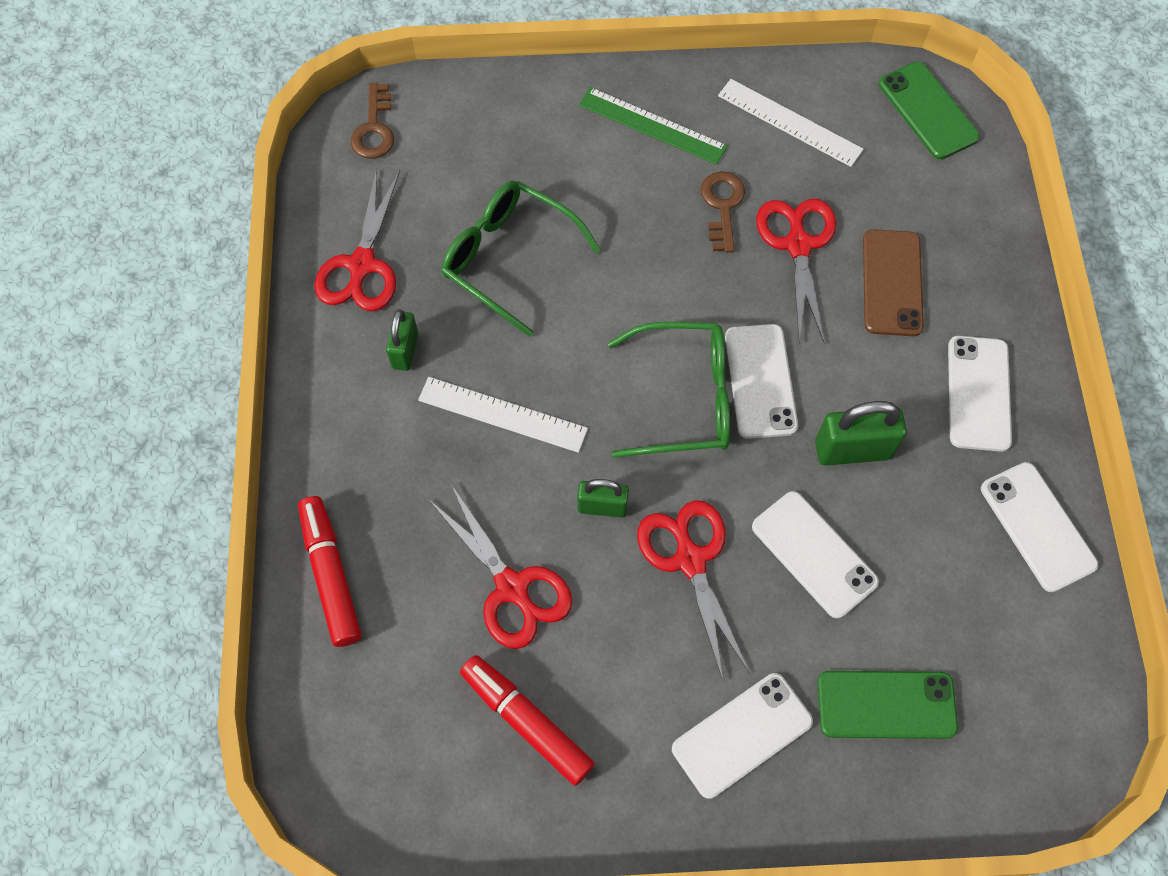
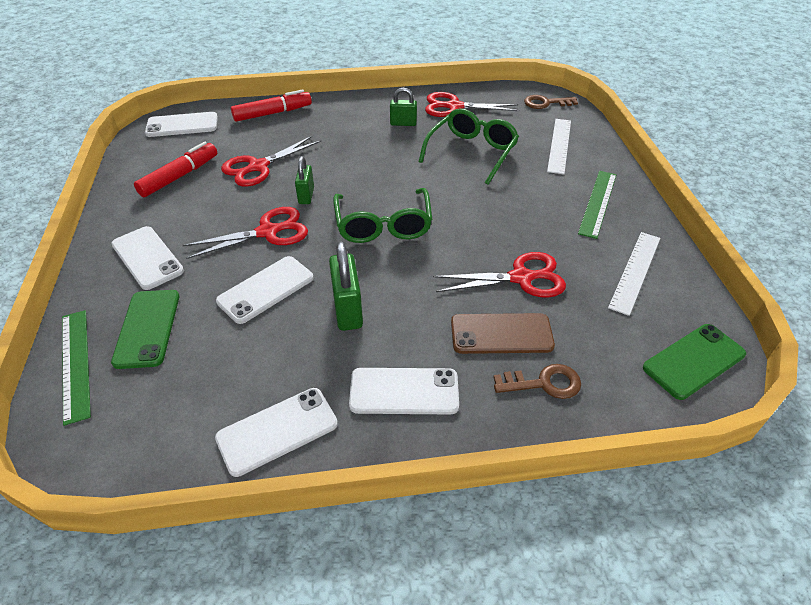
camera: 85 degrees right, 20 degrees down
white ruler [418,377,588,453] -> white ruler moved to [547,119,571,175]
brown key [700,171,745,253] -> brown key moved to [494,364,581,399]
white phone [725,324,798,439] -> white phone moved to [145,112,218,137]
none -> green ruler [62,310,91,426]

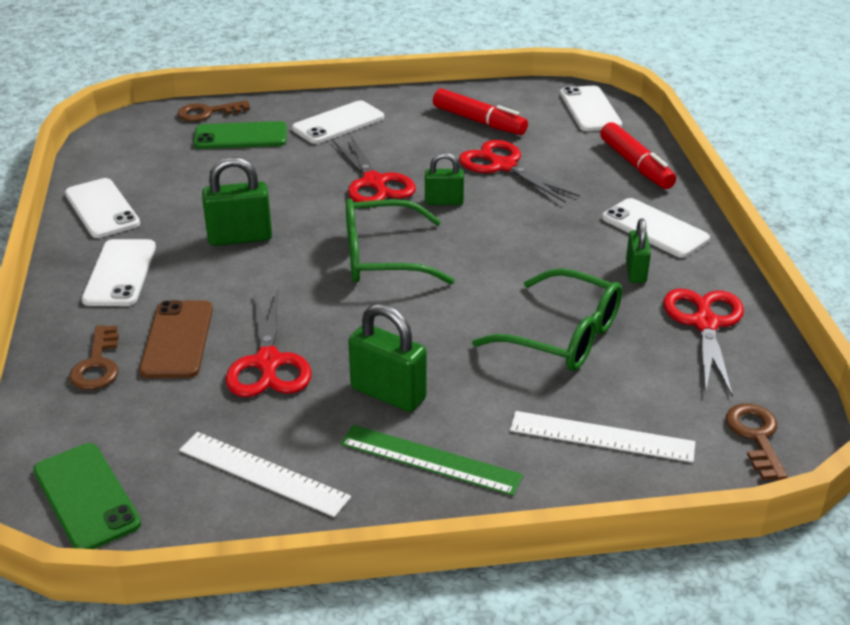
camera: 90 degrees right, 10 degrees down
green ruler [62,310,91,426] -> brown key [178,100,250,122]
white phone [216,256,314,324] -> white phone moved to [602,198,710,258]
none -> green padlock [348,303,427,412]

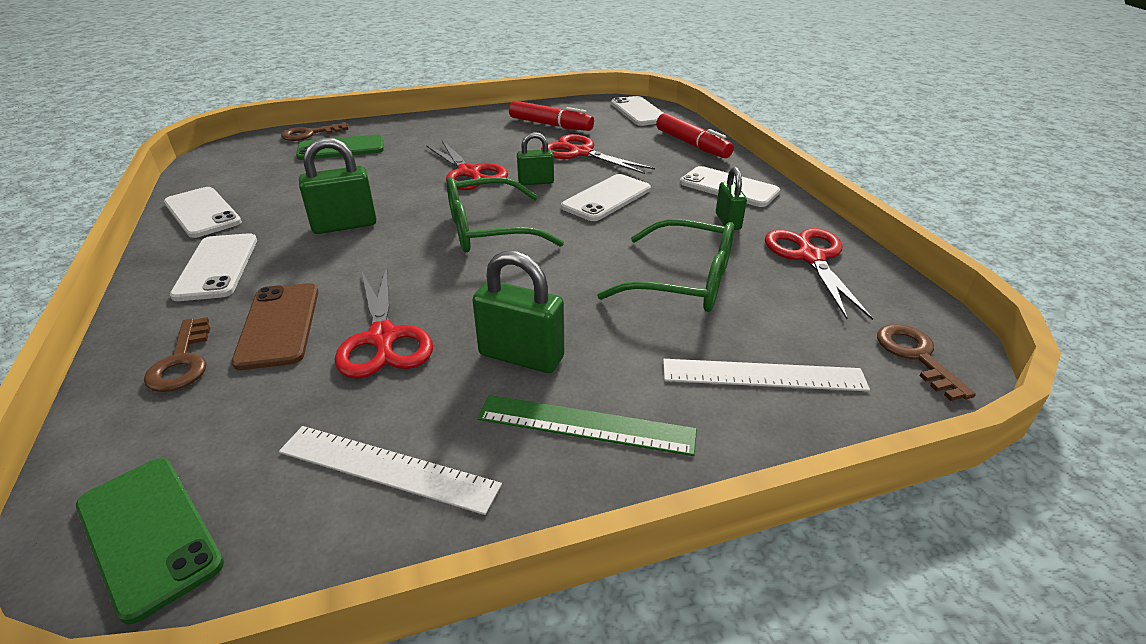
camera: 10 degrees left, 0 degrees up
white phone [292,100,384,144] -> white phone moved to [561,174,651,221]

